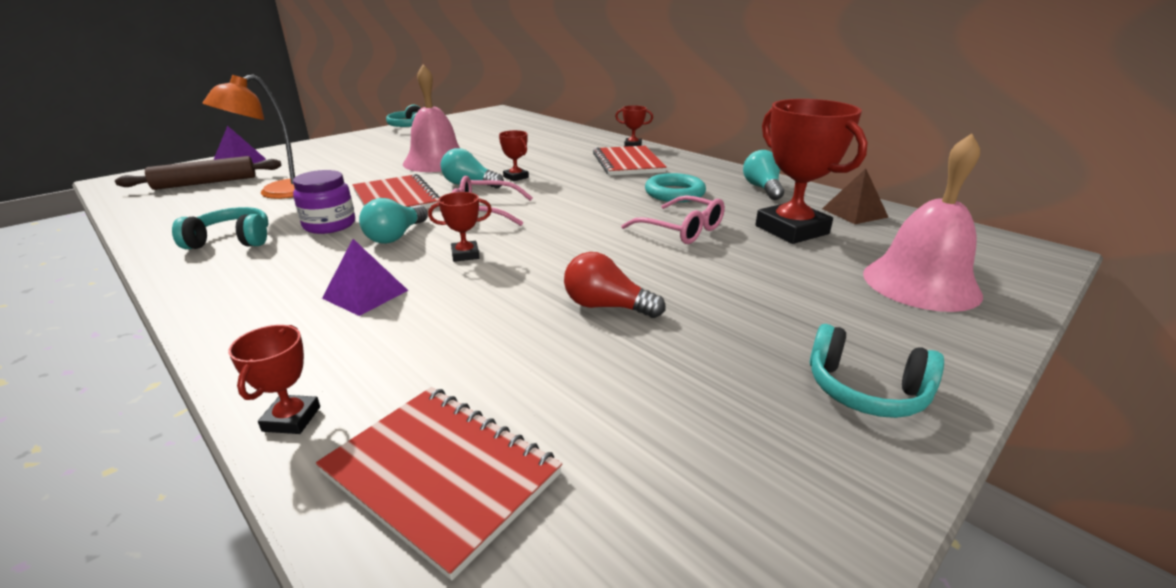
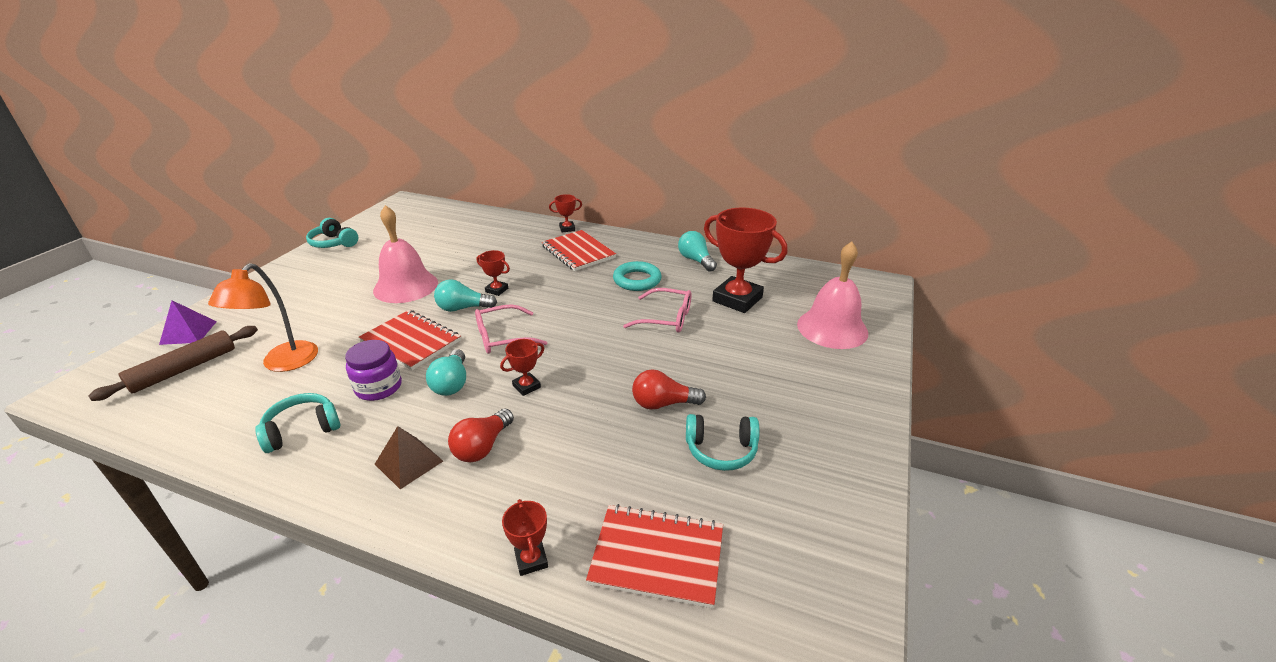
camera: 25 degrees left, 5 degrees up
purple pyramid [322,239,408,316] -> red light bulb [448,409,514,462]
turquoise headphones [810,324,944,418] -> turquoise headphones moved to [686,414,759,471]
brown pyramid [822,169,888,224] -> brown pyramid moved to [375,426,443,489]

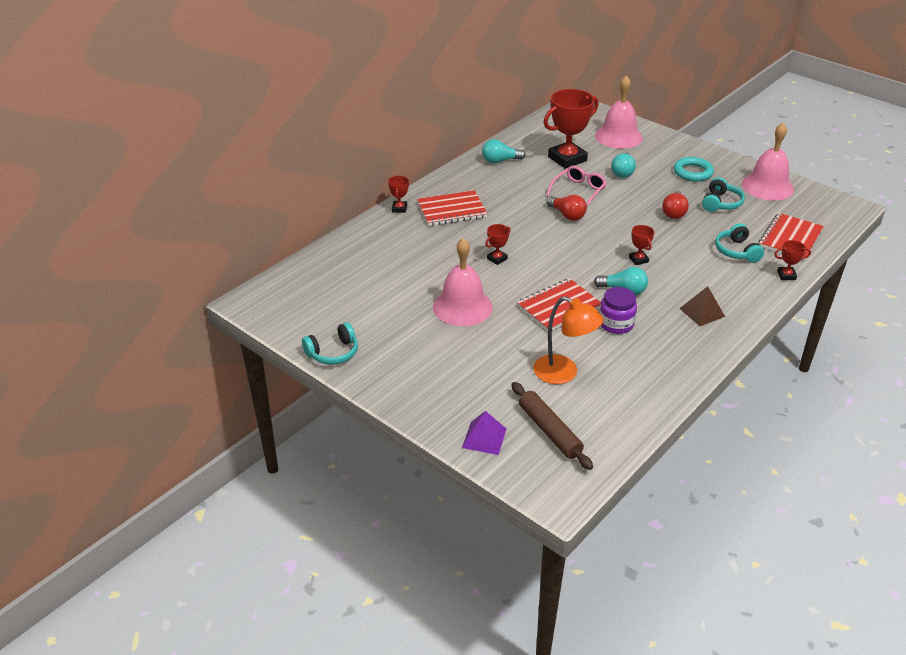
camera: 70 degrees left, 5 degrees up
turquoise headphones [255,393,340,453] -> turquoise headphones moved to [715,223,764,263]
turquoise light bulb [434,279,497,312] -> turquoise light bulb moved to [611,153,636,178]
red light bulb [448,409,514,462] -> red light bulb moved to [546,195,587,221]
pink glasses [475,304,548,354] -> none
turquoise ring [613,261,662,291] -> turquoise ring moved to [674,157,714,182]
none -> pink bell [742,123,794,200]

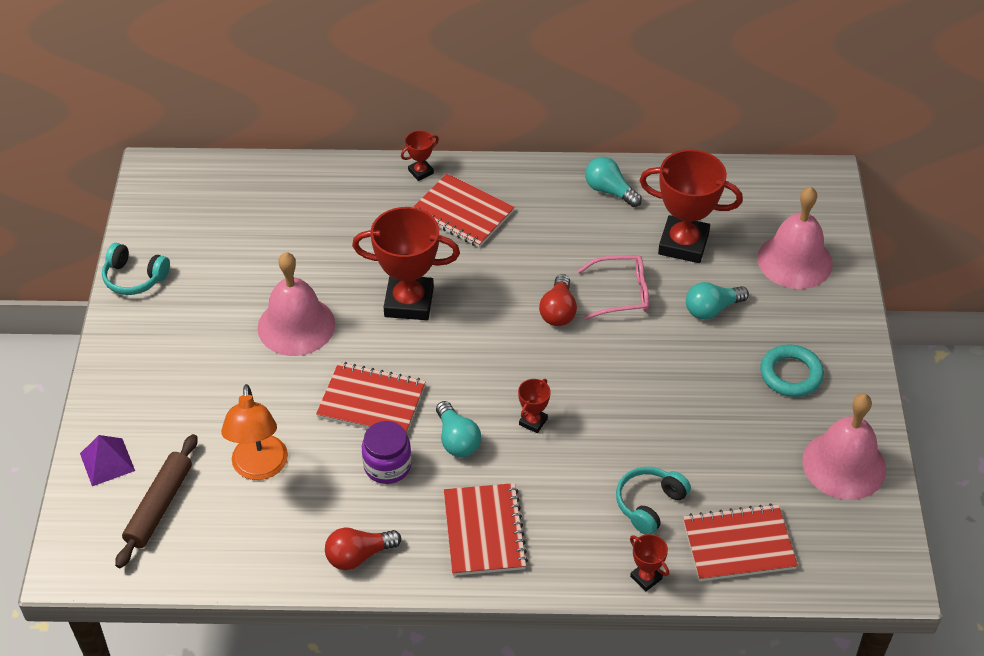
camera: 50 degrees right, 10 degrees up
red trophy [485,224,511,265] -> red trophy [352,207,460,320], size x2.20
red light bulb [662,191,689,219] -> red light bulb moved to [325,527,401,570]
brown pyramid [679,286,725,326] -> red notebook [444,483,528,576]
turquoise headphones [702,177,745,212] -> none

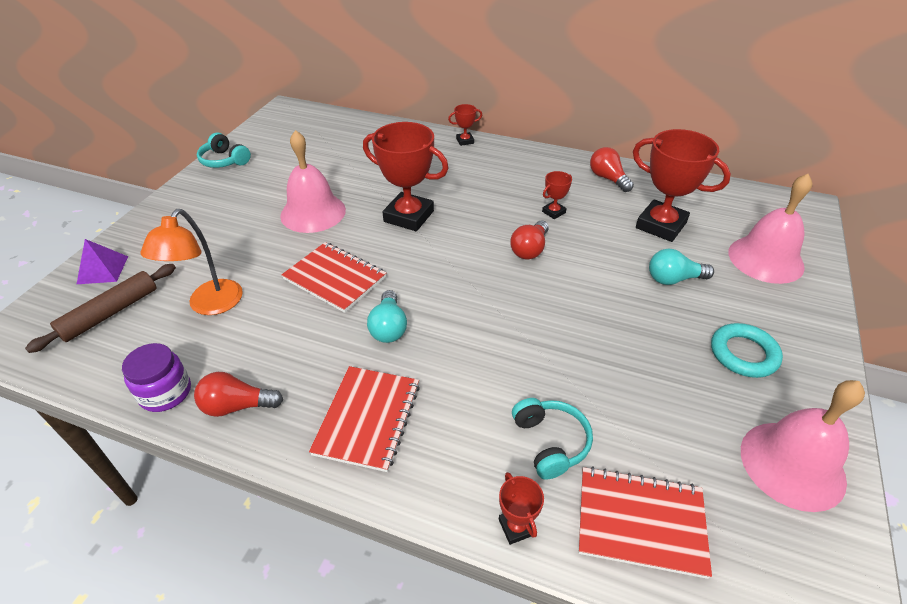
camera: 20 degrees right, 5 degrees down
purple jar [362,421,412,484] -> purple jar moved to [122,343,191,412]
red notebook [413,174,515,247] -> none
red trophy [518,379,551,433] -> red trophy moved to [542,171,572,219]
pink glasses [577,255,649,320] -> none
turquoise light bulb [585,157,642,207] -> red light bulb [590,147,634,192]
turquoise headphones [616,467,691,535] -> turquoise headphones turned 105 degrees clockwise [512,398,593,479]

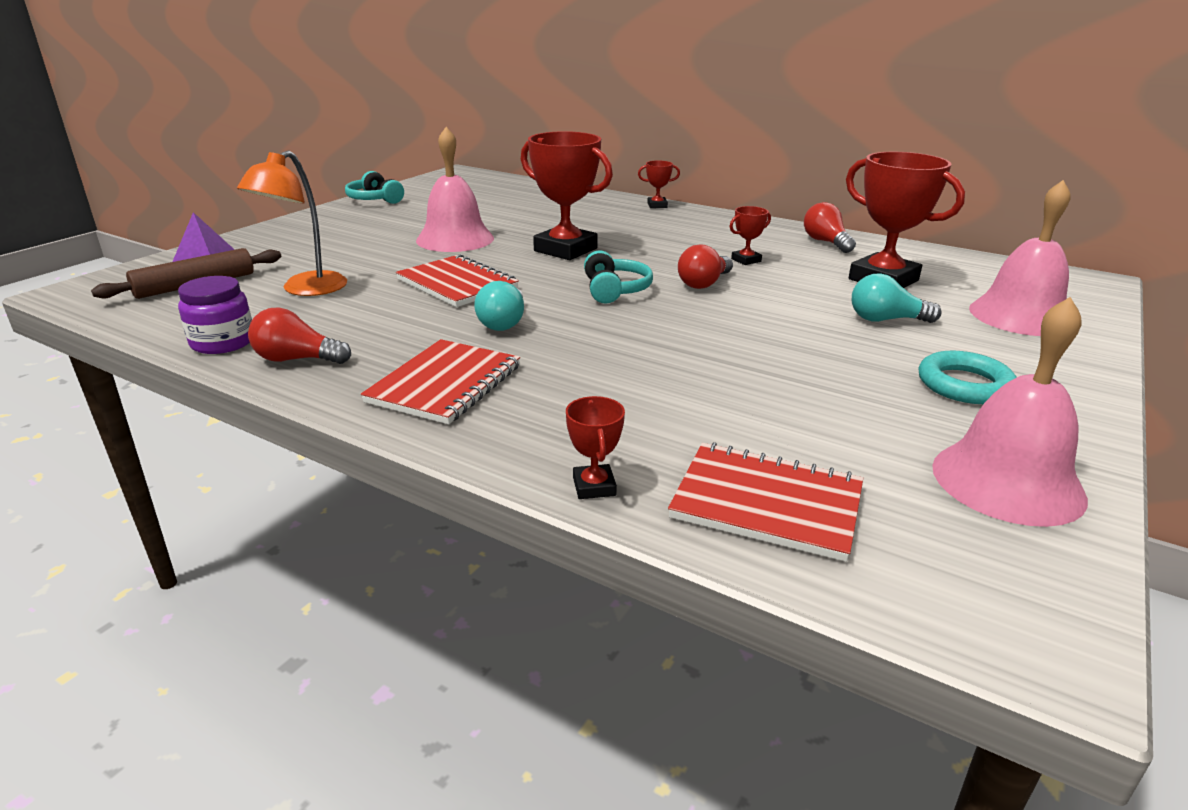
camera: 10 degrees right, 15 degrees down
turquoise headphones [512,398,593,479] -> turquoise headphones moved to [584,250,653,304]

